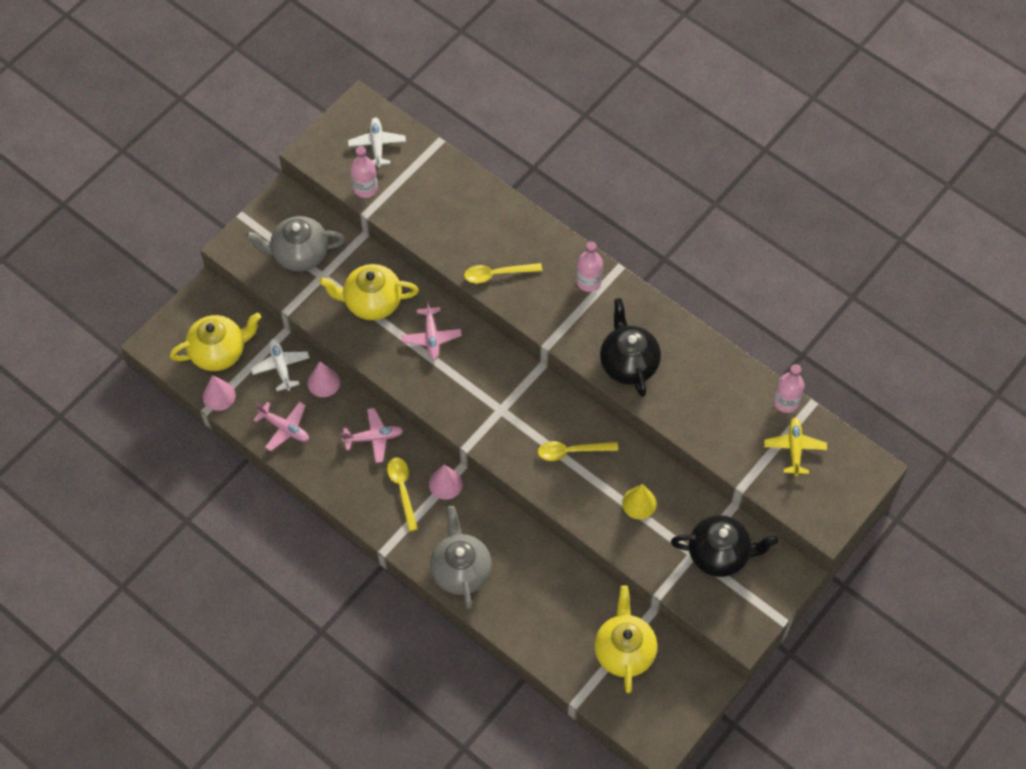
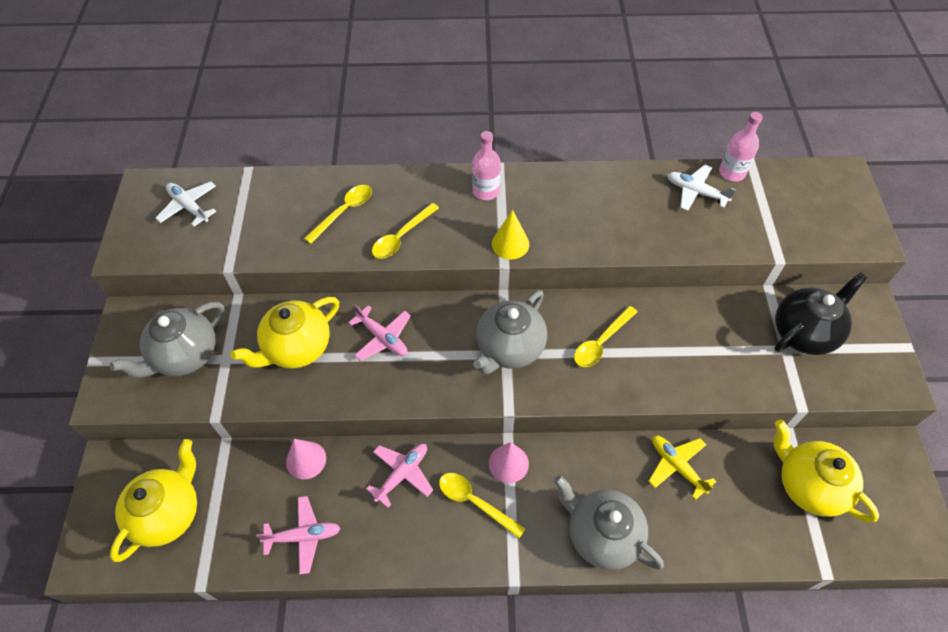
camera: 40 degrees left, 5 degrees down
pink cone [203,375,236,411] -> none
white plane [251,339,310,391] -> white plane moved to [667,165,736,211]
pink bottle [351,146,378,198] -> none
black teapot [600,298,661,397] -> none
yellow cone [622,484,657,519] -> yellow cone moved to [492,209,529,259]
yellow plane [764,417,827,477] -> yellow plane moved to [649,436,716,500]
none -> yellow spoon [304,185,372,244]
none -> grey teapot [473,290,547,374]

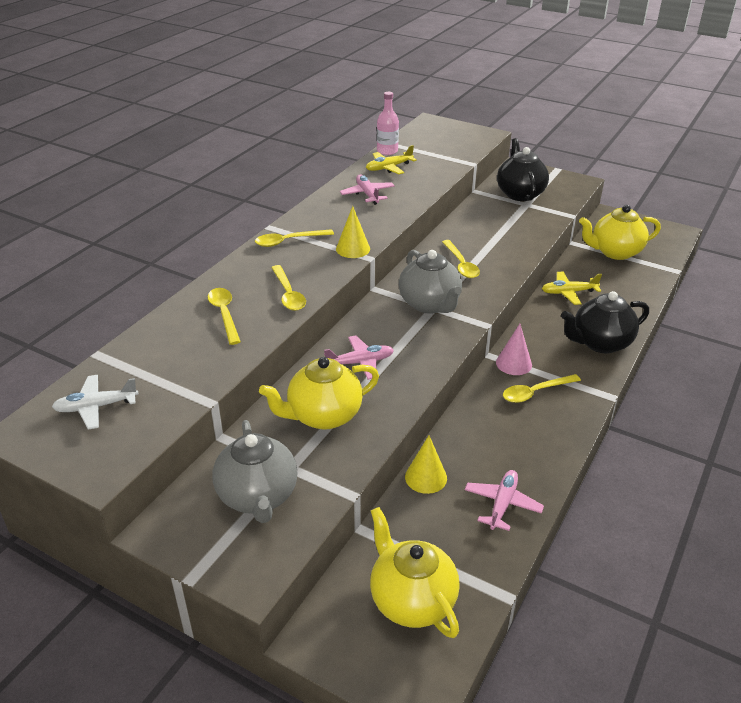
camera: 60 degrees left, 20 degrees down
yellow teapot [230,297,339,368] -> yellow teapot turned 75 degrees clockwise [259,357,379,430]
pink cone [286,439,326,480] -> yellow cone [405,435,447,494]
pink plane [366,444,433,508] -> pink plane moved to [340,174,395,205]
pink bottle [472,131,501,200] -> yellow spoon [255,229,334,247]
grey teapot [554,475,664,570] -> black teapot [561,291,649,353]
white plane [667,165,736,211] -> yellow plane [366,145,417,174]

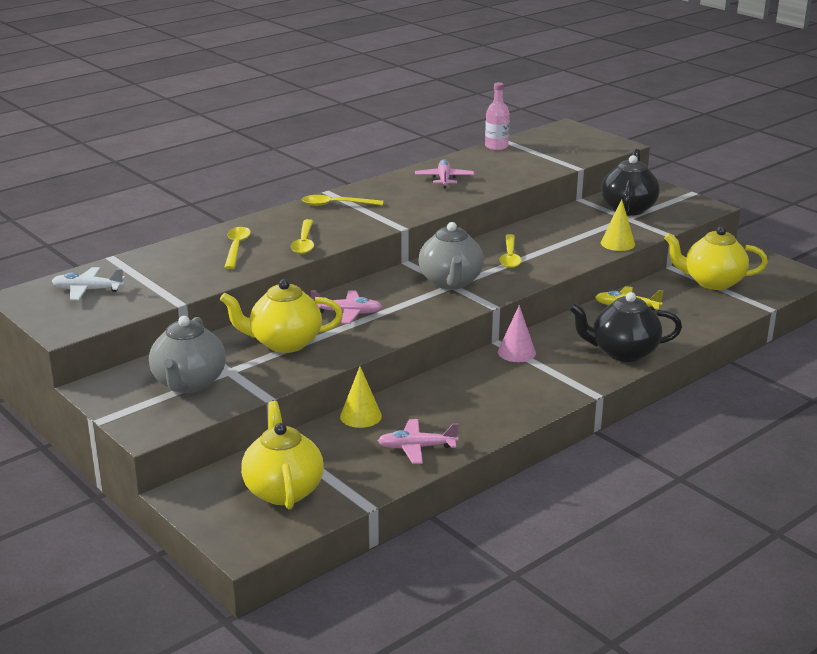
camera: 20 degrees right, 10 degrees down
yellow cone [336,206,370,258] -> yellow cone moved to [601,199,635,251]
yellow plane [366,145,417,174] -> none
pink plane [465,470,544,531] -> pink plane turned 135 degrees counterclockwise [378,419,459,464]
yellow spoon [503,374,581,403] -> none

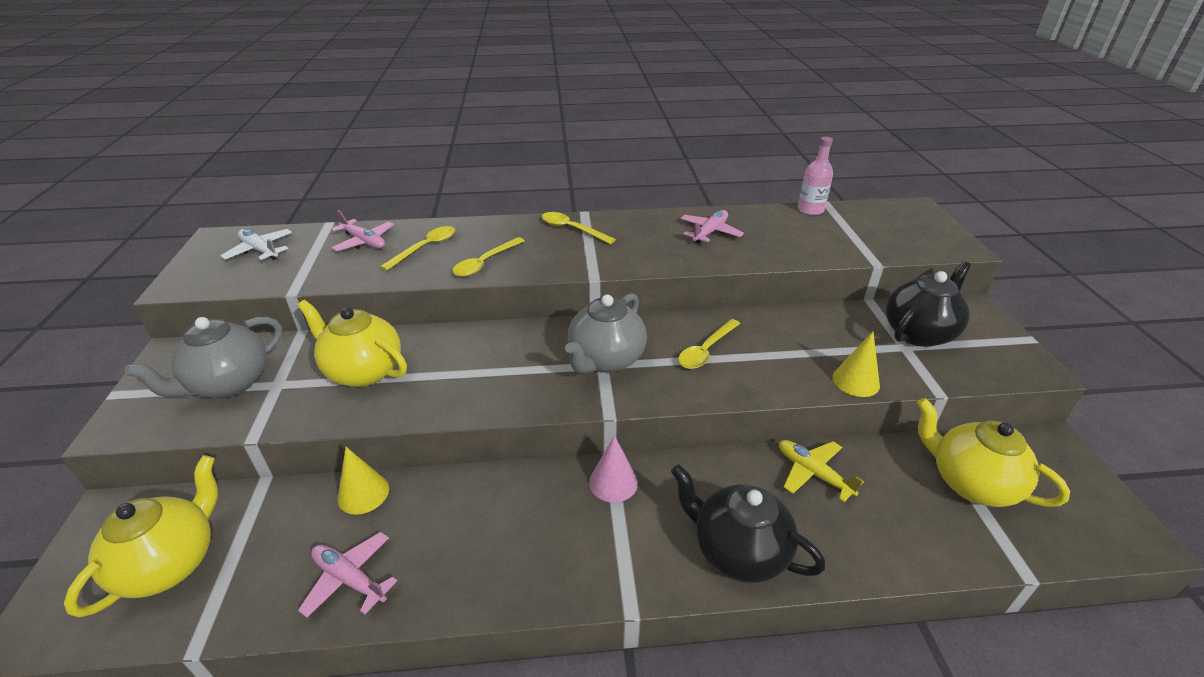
camera: 35 degrees right, 10 degrees up
pink plane [311,290,382,324] -> pink plane moved to [331,210,394,251]

